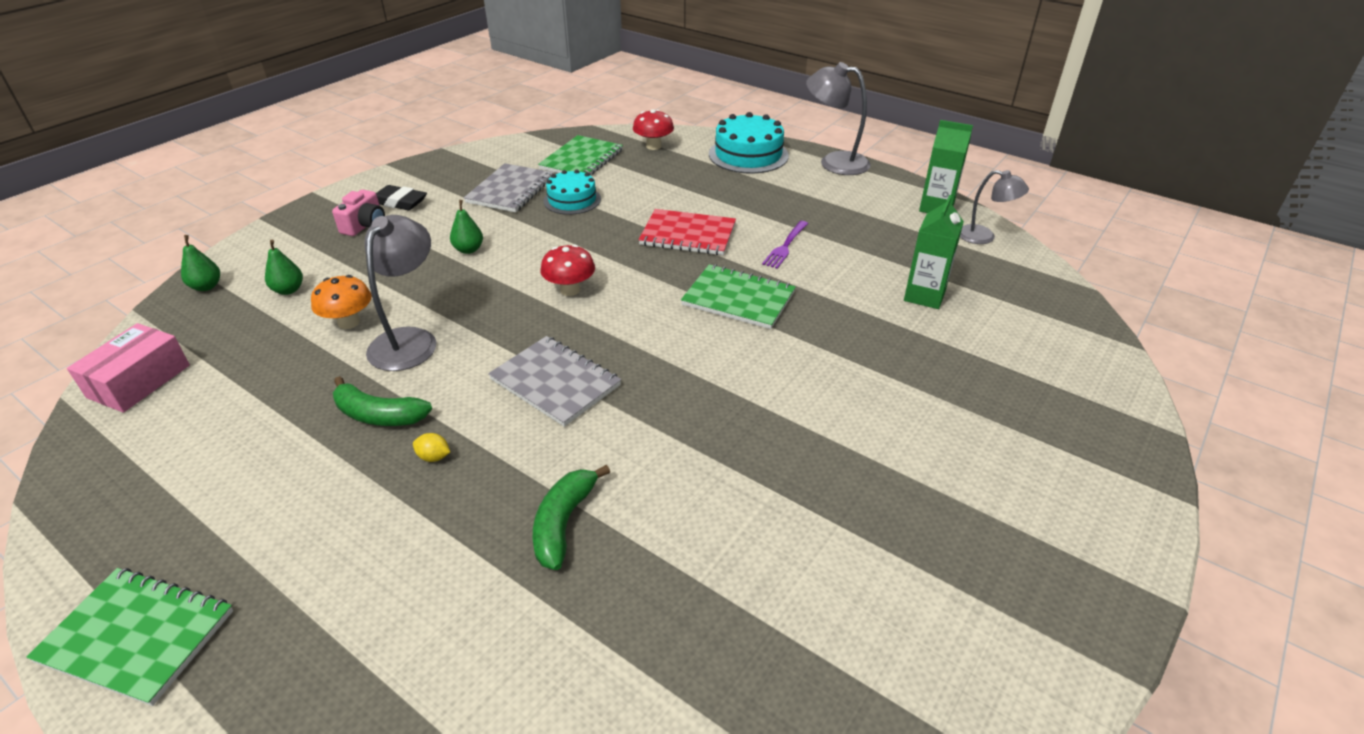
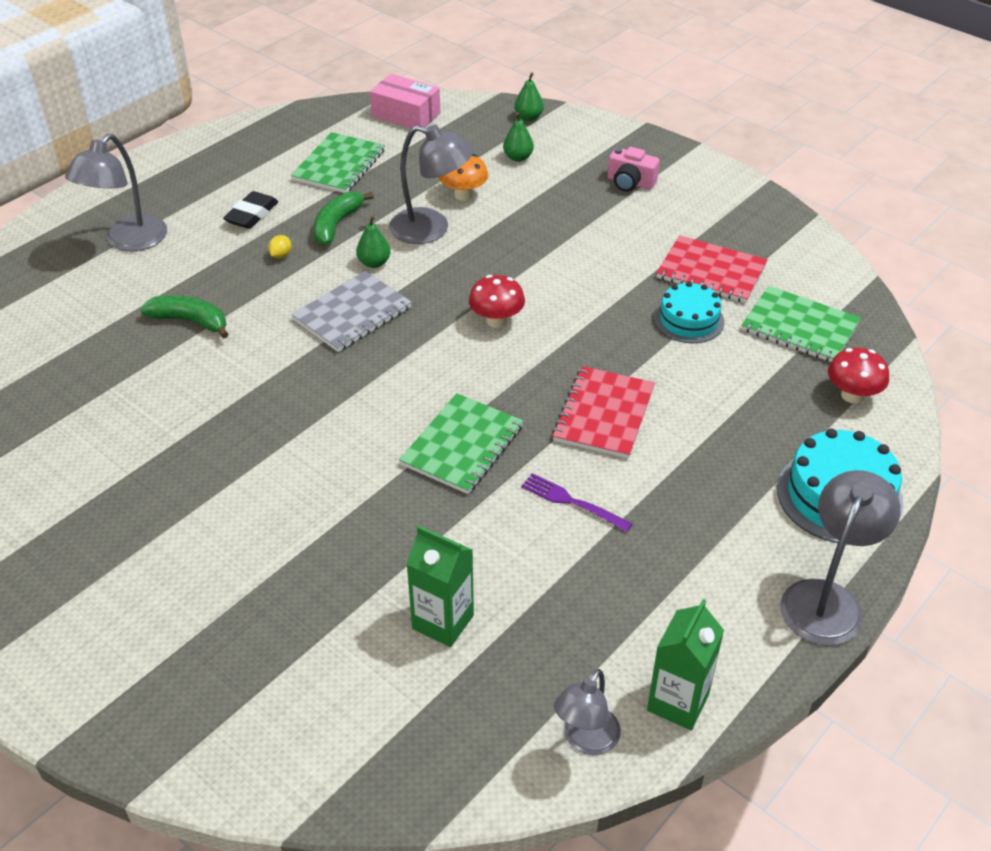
camera: 95 degrees right, 5 degrees up
green notebook [26,568,233,706] -> green notebook moved to [291,132,385,193]
black eraser [376,185,427,210] -> black eraser moved to [223,191,279,229]
green pear [450,200,483,254] -> green pear moved to [356,215,390,268]
grey notebook [464,163,554,212] -> red notebook [656,235,768,303]
none -> grey lamp [65,134,167,251]

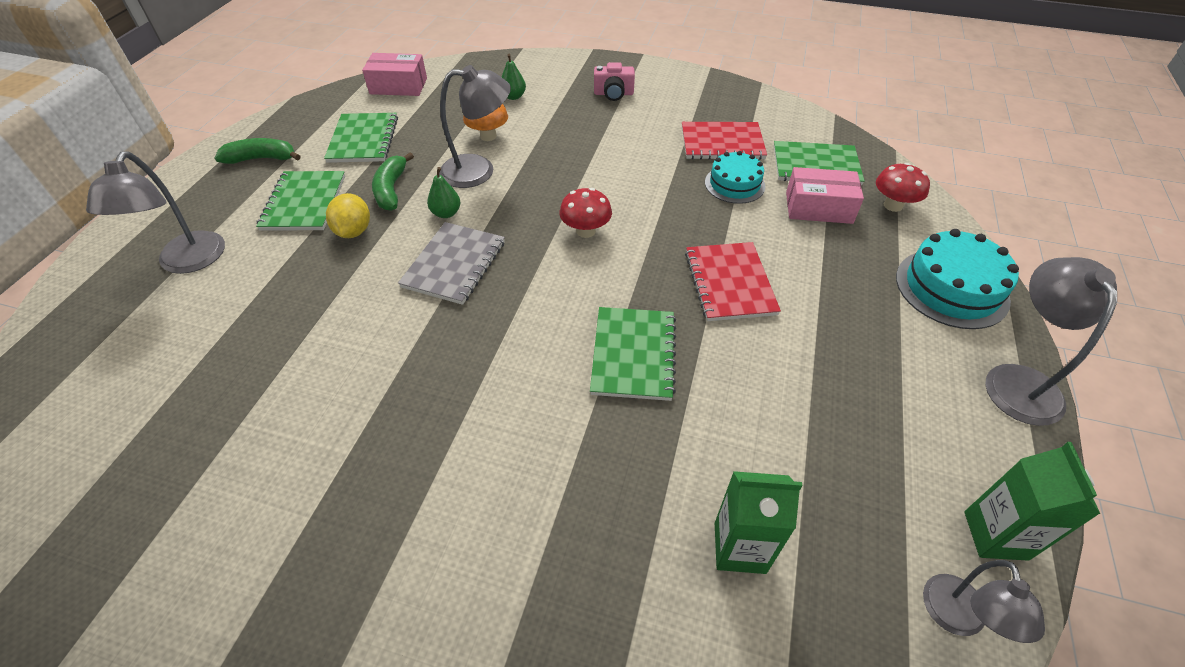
camera: 25 degrees left, 5 degrees up
green banana [140,295,228,339] -> green banana moved to [214,138,301,164]
black eraser [223,191,279,229] -> green notebook [256,171,345,231]
yellow lemon [268,235,292,259] -> yellow lemon [326,193,370,238], size x1.87
green pear [514,72,544,121] -> none
purple fork [521,473,633,532] -> none
none -> pink box [786,167,864,224]

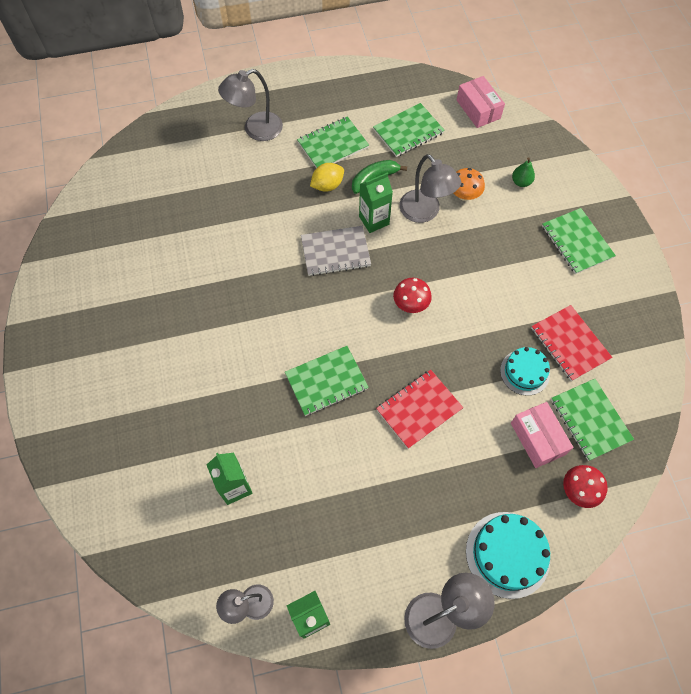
camera: 60 degrees right, 15 degrees up
green banana [214,138,301,164] -> none
green pear [427,167,460,218] -> green carton [359,172,393,233]
pink camera [594,62,635,101] -> green notebook [542,208,616,274]

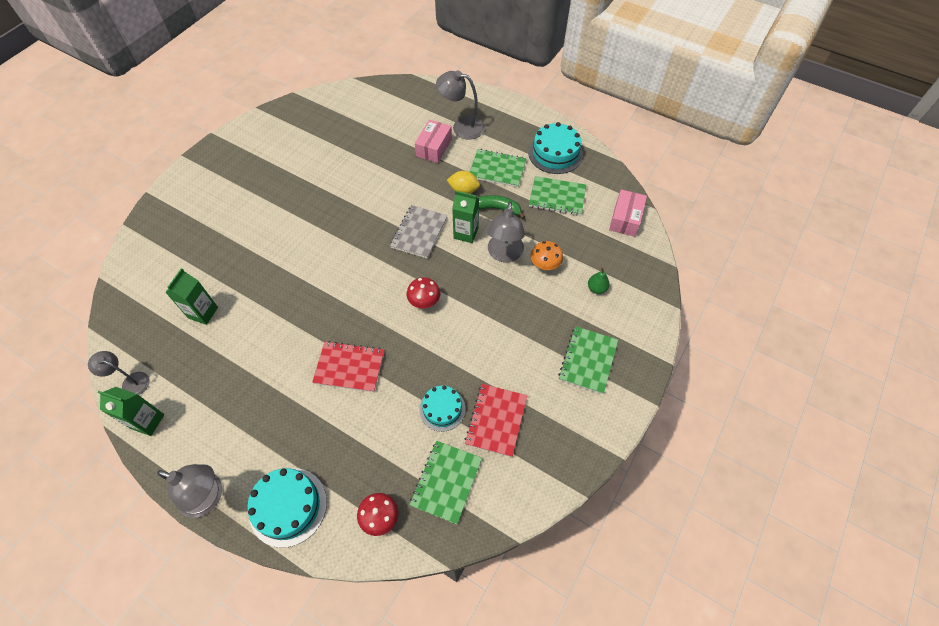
camera: 45 degrees right, 5 degrees down
green notebook [285,346,369,416] -> none
grey notebook [301,226,371,276] -> grey notebook turned 75 degrees clockwise [390,205,447,259]
pink box [511,402,574,468] -> pink box moved to [415,120,452,163]
none -> turquoise cake [528,122,583,174]

